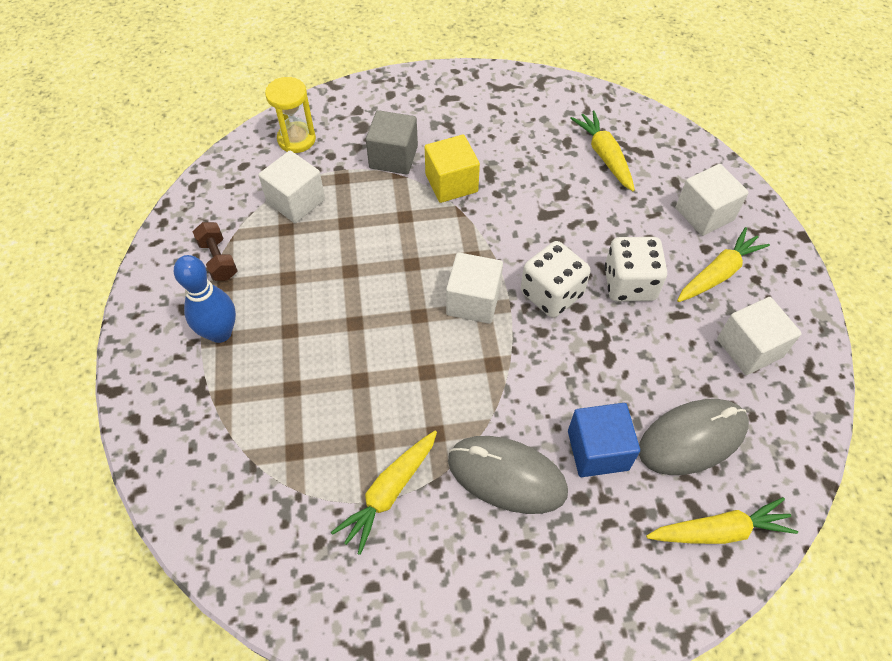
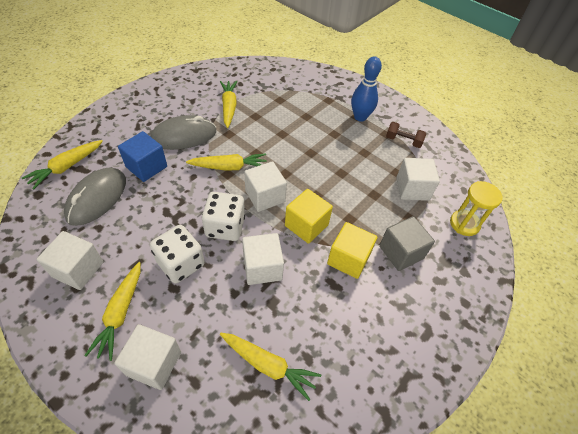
camera: 135 degrees right, 5 degrees down
none -> yellow carrot [186,153,267,171]
none -> white cube [242,233,284,285]
none -> yellow cube [285,189,333,244]

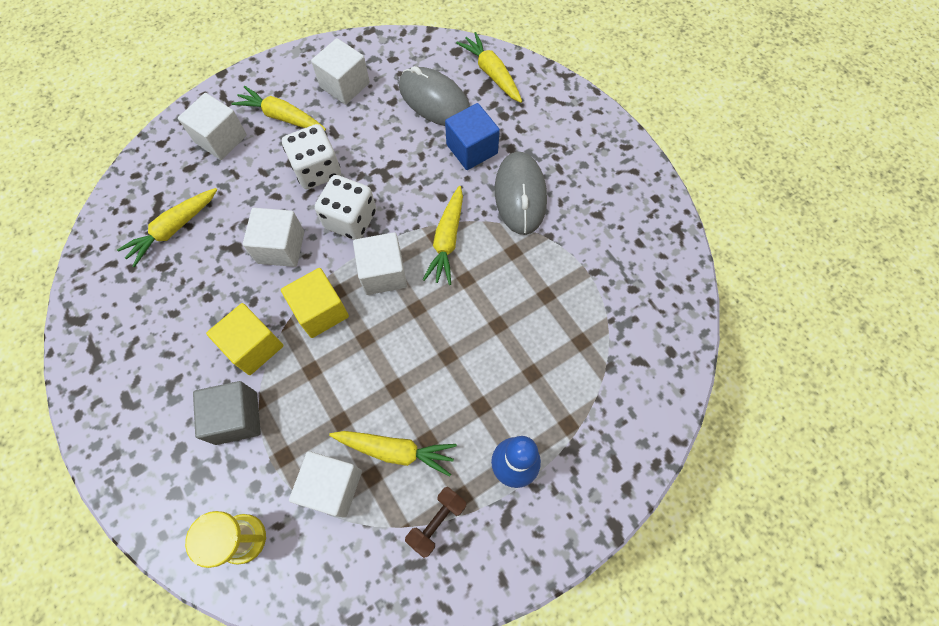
camera: 110 degrees right, 15 degrees up
yellow carrot [220,81,237,128] -> yellow carrot moved to [329,431,457,477]

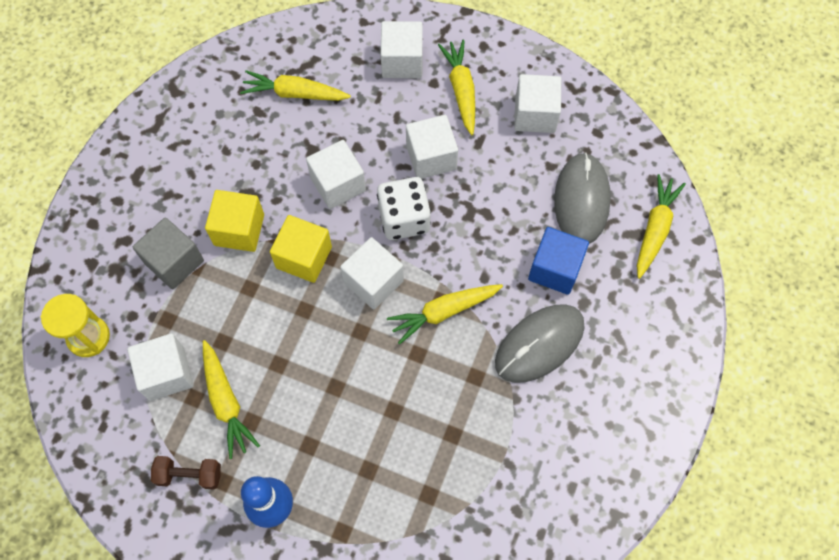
camera: 55 degrees right, 0 degrees up
white dice [282,124,341,189] -> white cube [406,115,458,179]

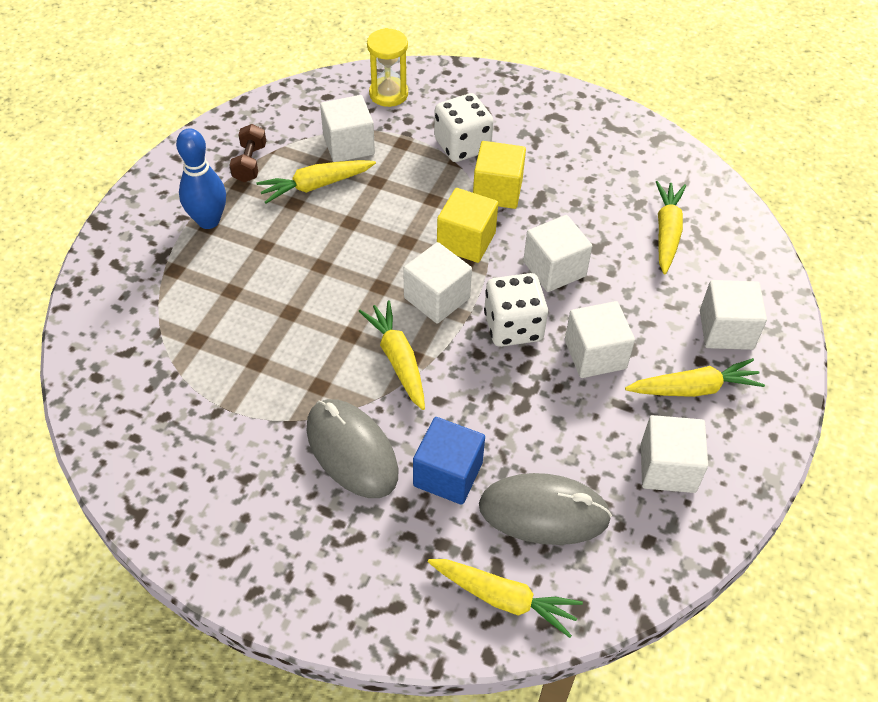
camera: 90 degrees right, 15 degrees down
grey cube [133,217,204,289] -> white dice [434,93,494,162]

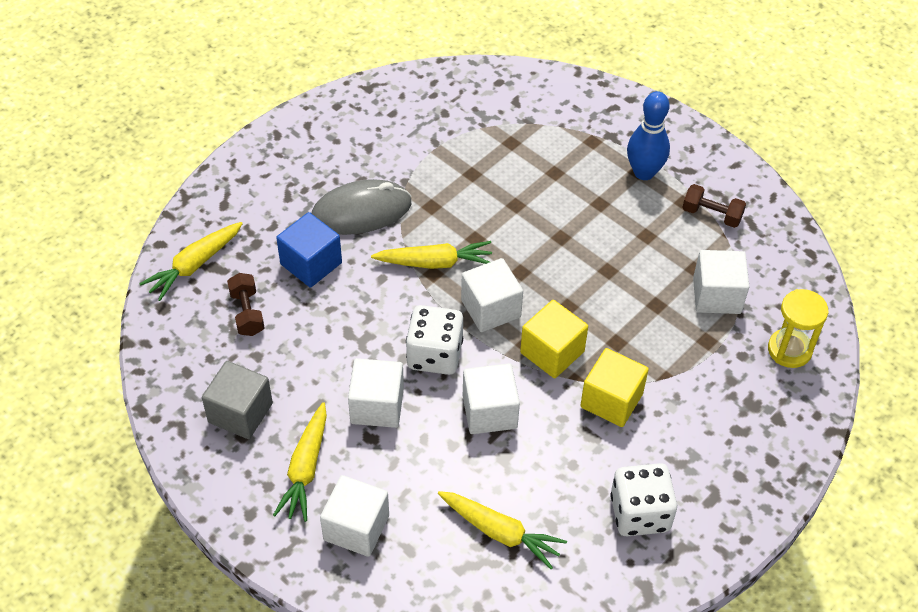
camera: 110 degrees right, 0 degrees up
yellow carrot [256,160,376,204] -> none
white dice [434,93,494,162] -> white dice moved to [610,463,677,536]
grey mouse [479,473,612,545] -> brown dumbbell [227,273,265,336]
white cube [641,415,708,493] -> grey cube [202,361,273,439]

